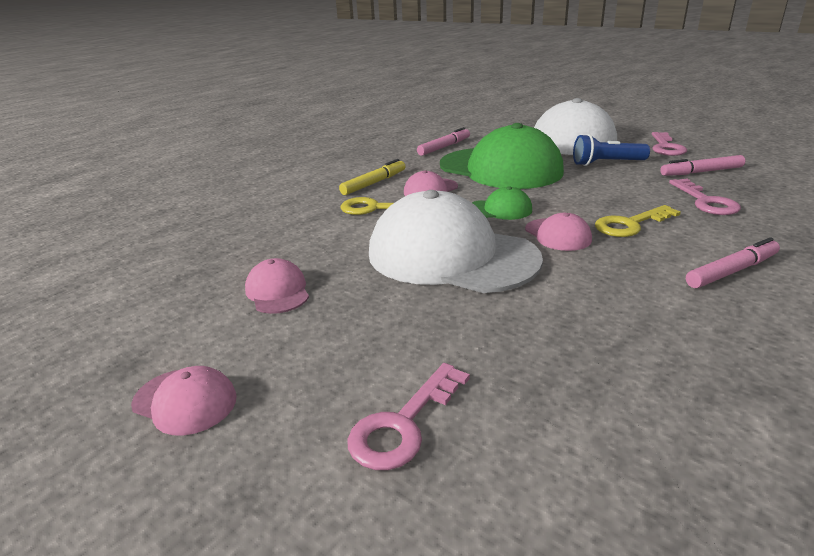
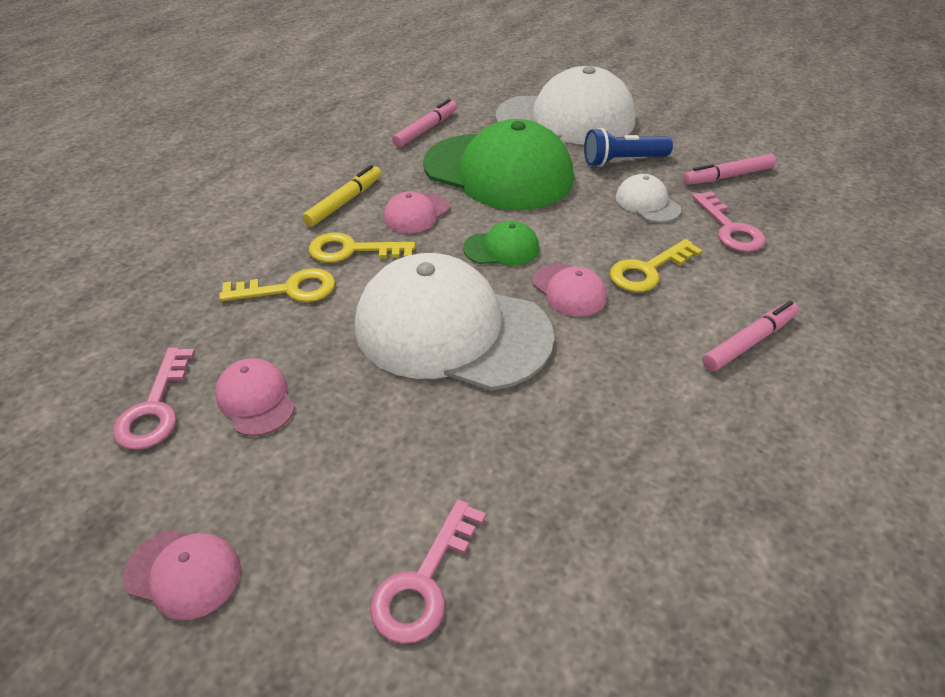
camera: 10 degrees left, 15 degrees up
pink key [652,132,687,156] -> pink key moved to [113,347,195,450]
none -> yellow key [219,268,335,302]
none -> white cap [616,174,681,223]

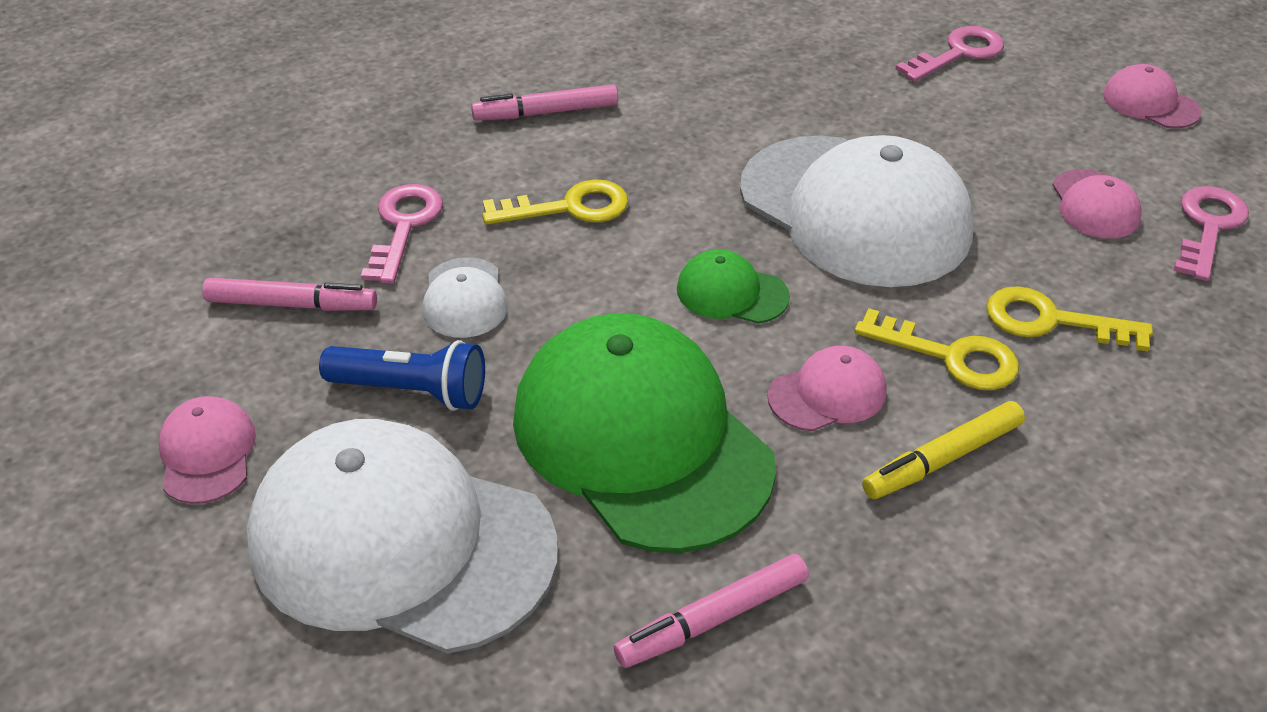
camera: 155 degrees left, 0 degrees up
pink cap [532,264,607,316] -> pink cap moved to [158,396,256,504]

